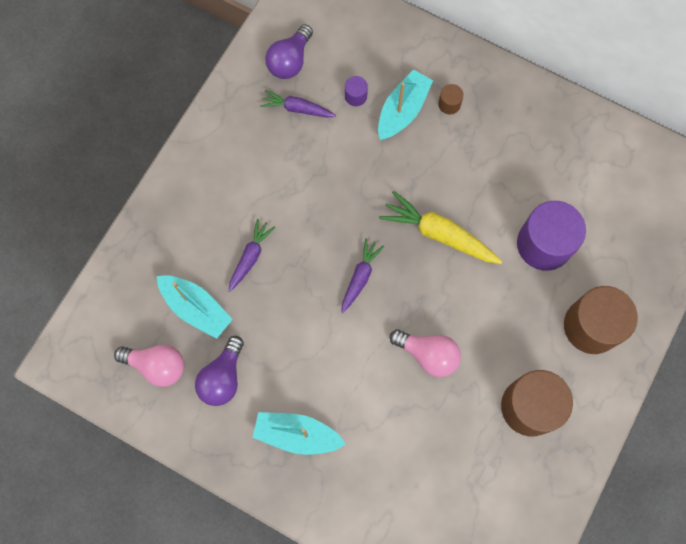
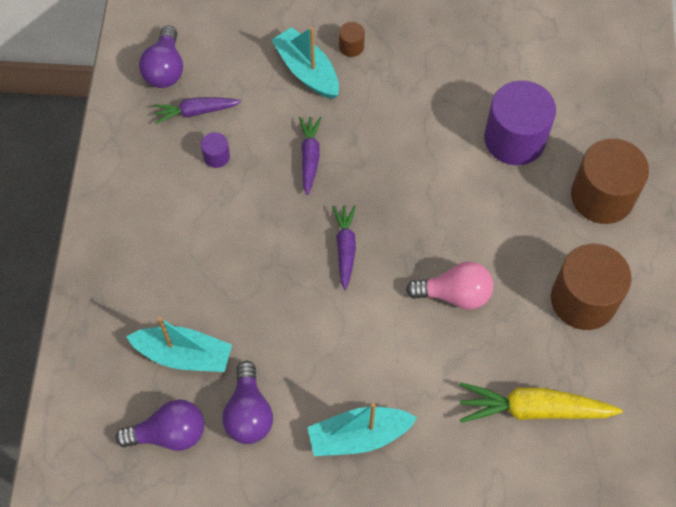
camera: 25 degrees left, 10 degrees down
pink light bulb [114,345,184,387] -> purple light bulb [115,399,204,451]
purple carrot [228,219,275,292] -> purple carrot moved to [299,117,322,195]
purple cylinder [345,76,368,106] -> purple cylinder moved to [201,132,230,168]
turquoise boat [378,69,433,140] -> turquoise boat turned 45 degrees counterclockwise [271,27,339,99]
yellow carrot [379,191,503,264] -> yellow carrot moved to [460,383,623,423]

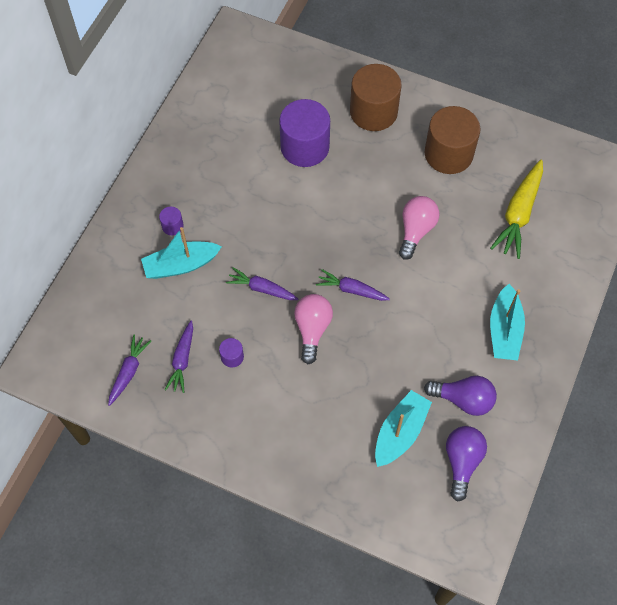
camera: 70 degrees left, 0 degrees up
purple light bulb [139,25,183,88] -> purple carrot [108,334,151,406]
brown cylinder [339,22,365,57] -> purple cylinder [159,207,184,235]
none -> pink light bulb [294,294,333,364]

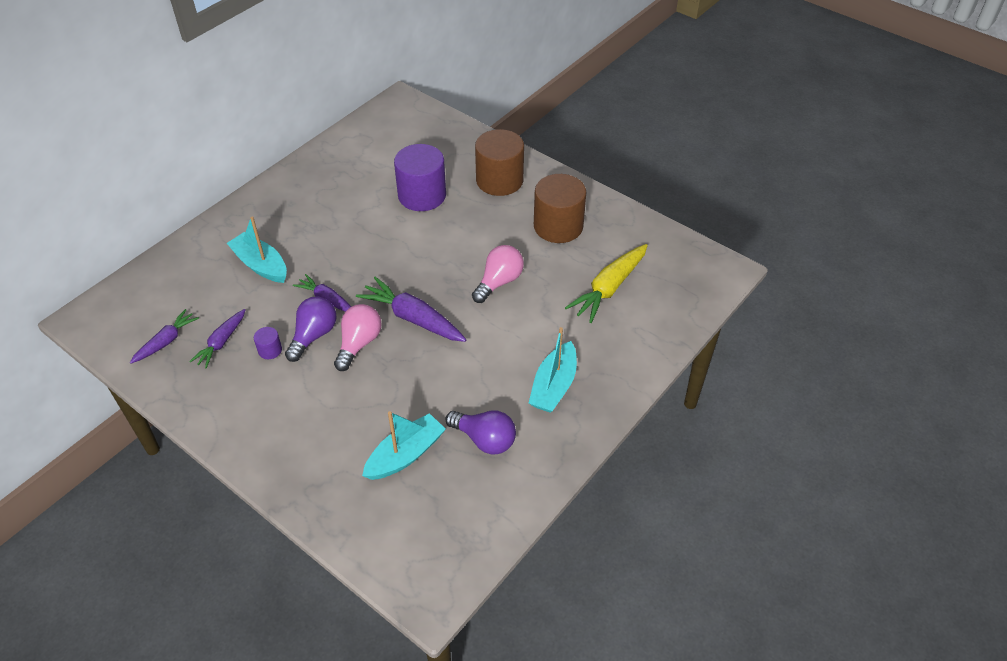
camera: 15 degrees right, 15 degrees down
turquoise boat [141,227,222,279] -> turquoise boat turned 45 degrees clockwise [227,216,287,283]
purple cylinder [159,207,184,235] -> none
purple carrot [316,269,390,301] -> purple carrot [356,277,467,342], size x1.62
purple light bulb [446,426,487,502] -> purple light bulb moved to [285,297,337,362]

